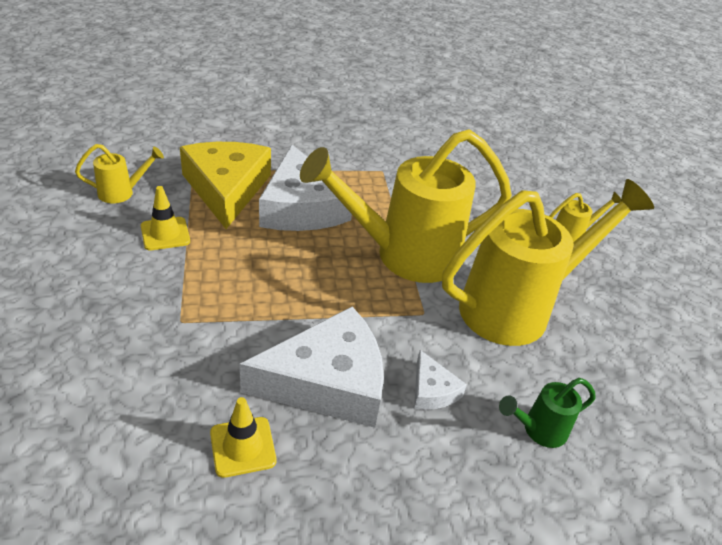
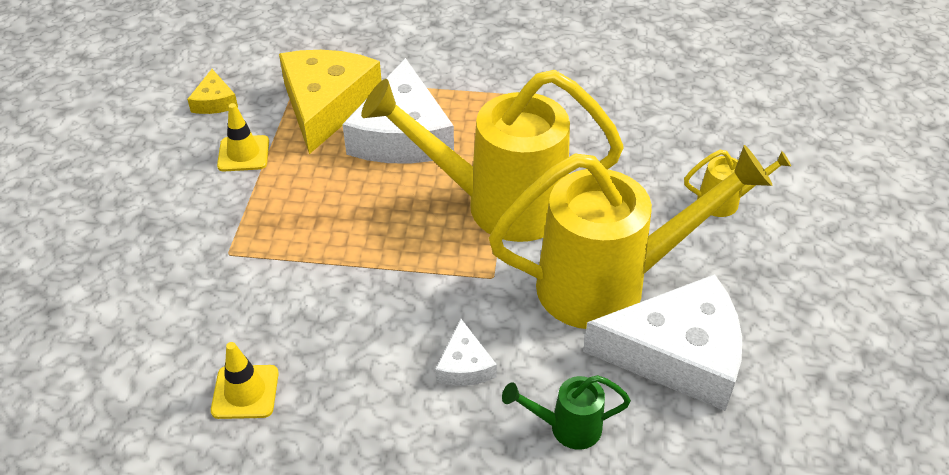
camera: 20 degrees right, 5 degrees up
yellow watering can [75,144,164,203] -> yellow cheese [187,69,238,114]
white cheese [240,307,384,428] -> white cheese moved to [583,274,742,411]

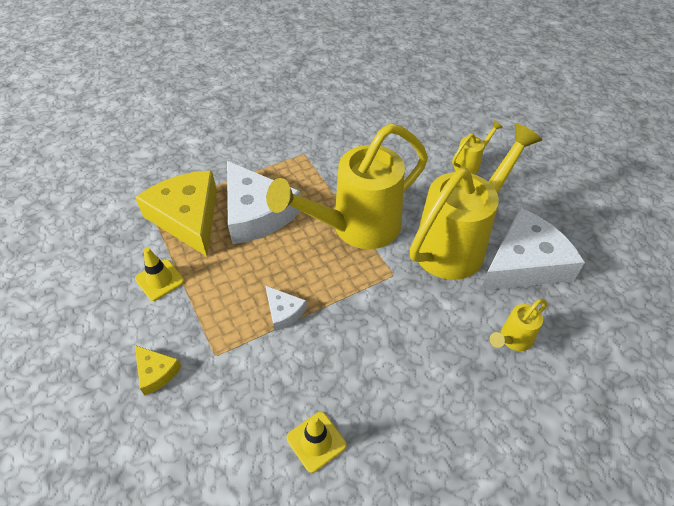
camera: 35 degrees left, 5 degrees up
yellow cheese [187,69,238,114] -> yellow cheese moved to [135,345,182,395]
white cheese [435,319,497,386] -> white cheese moved to [266,286,307,331]
green watering can [502,375,631,450] -> yellow watering can [490,299,547,351]

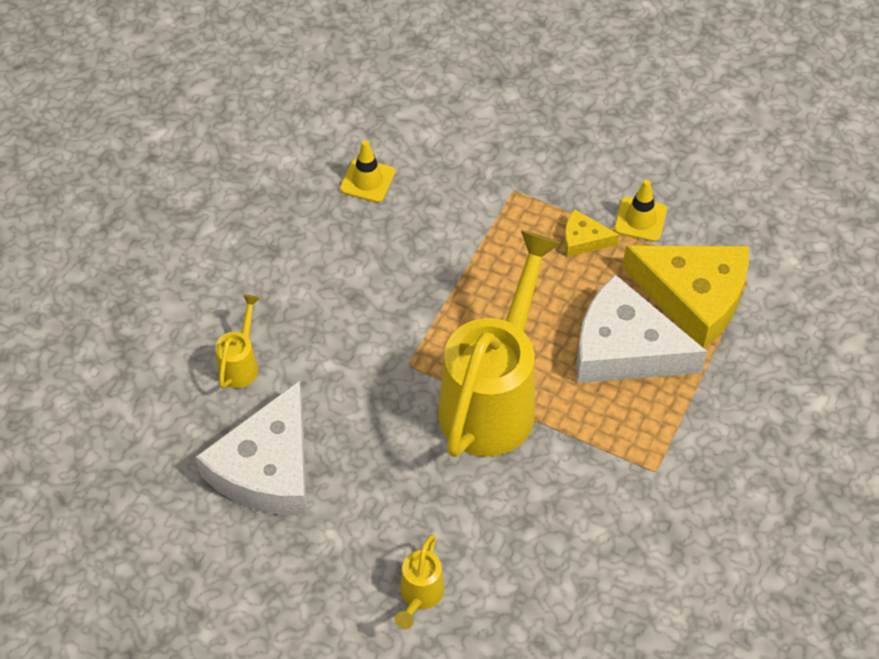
camera: 145 degrees right, 5 degrees up
yellow cheese [135,345,182,395] -> yellow cheese moved to [564,209,619,257]
white cheese [266,286,307,331] -> none
yellow watering can [410,123,542,280] -> none

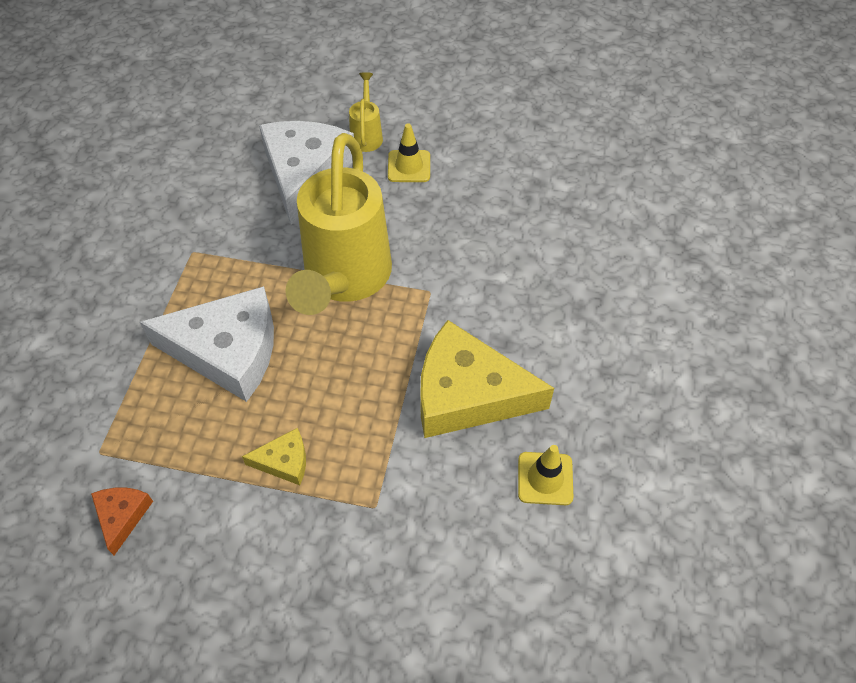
camera: 165 degrees right, 0 degrees up
white cheese [196,380,307,516] -> white cheese moved to [259,121,354,225]
yellow watering can [215,295,260,388] -> none
yellow traffic cone [614,180,667,242] -> yellow traffic cone moved to [388,124,430,182]
yellow cheese [622,245,749,348] -> yellow cheese moved to [420,320,554,438]
none -> orange cheese [91,488,153,555]

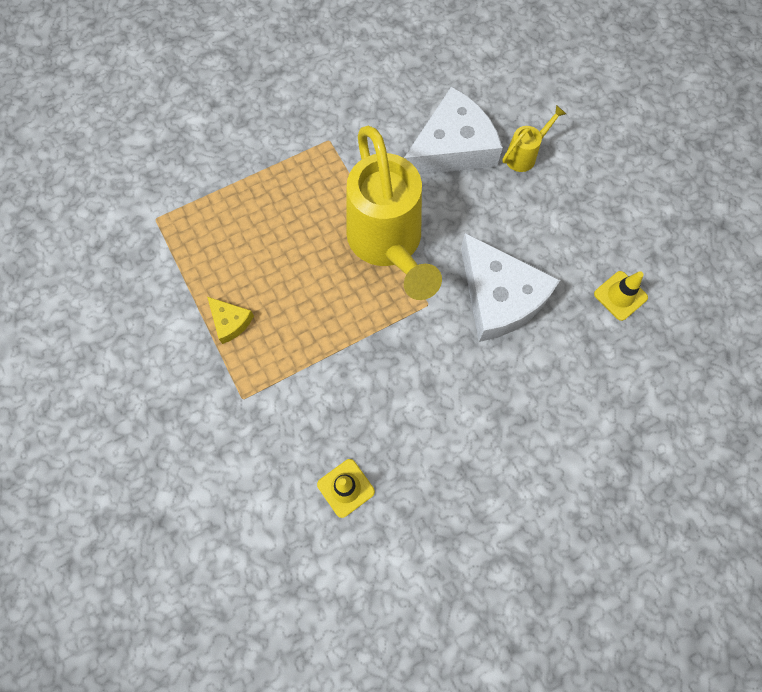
camera: 50 degrees right, 15 degrees up
orange cheese [91,488,153,555] -> none
white cheese [140,286,274,402] -> white cheese moved to [461,233,560,342]
yellow watering can [285,133,392,315] -> yellow watering can turned 75 degrees counterclockwise [346,125,442,300]
yellow traffic cone [388,124,430,182] -> yellow traffic cone moved to [594,271,648,321]
yellow cheese [420,320,554,438] -> none

